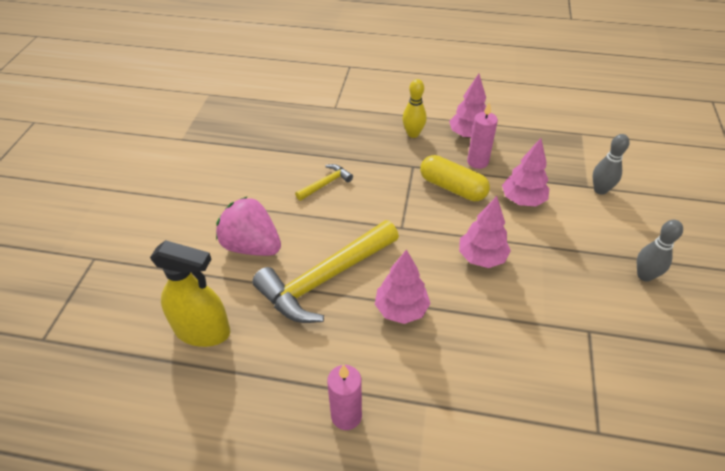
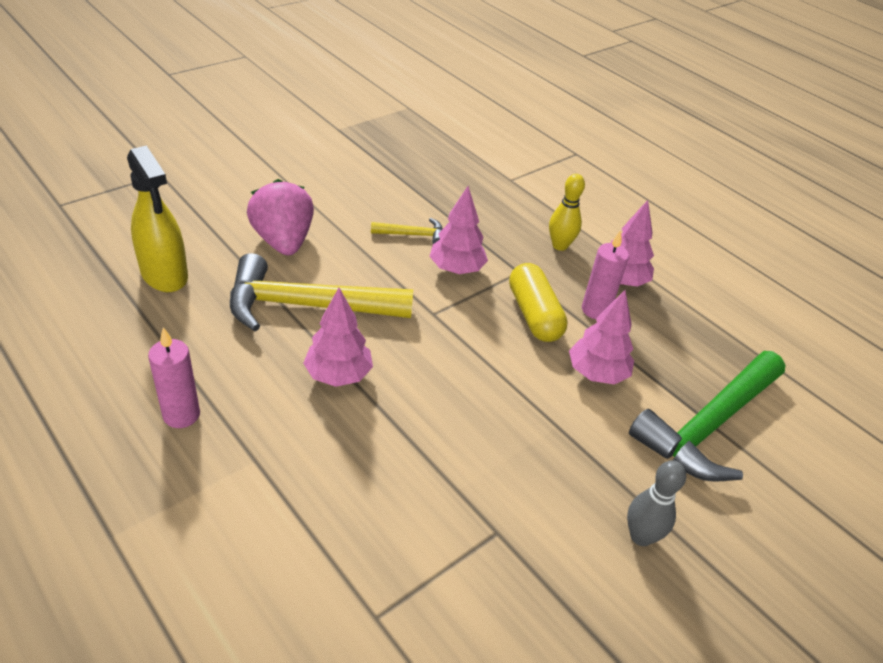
camera: 35 degrees right, 5 degrees down
pink tree [459,196,511,268] -> pink tree moved to [429,186,488,274]
grey bowling pin [593,134,630,195] -> green hammer [629,351,785,482]

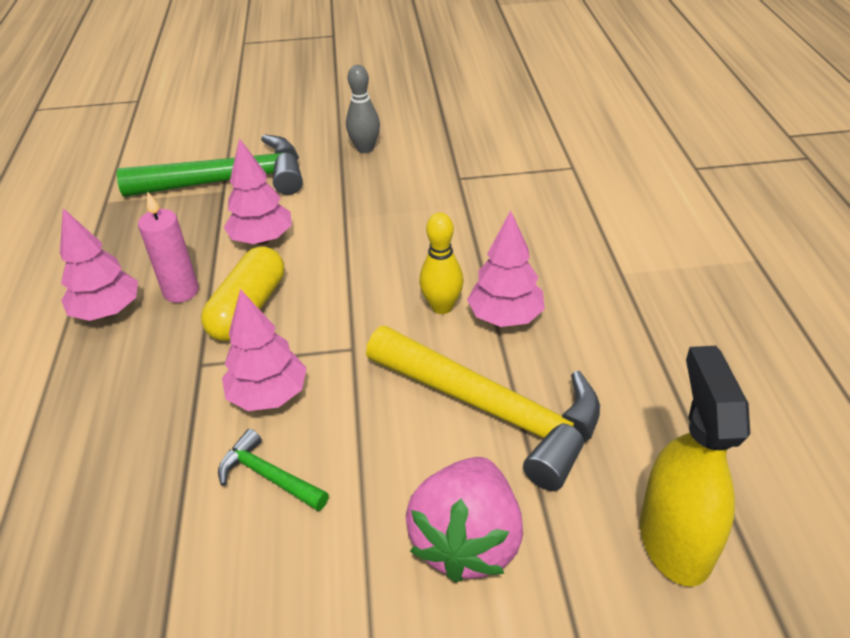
camera: 140 degrees left, 0 degrees up
pink candle [148,327,200,428] -> none
yellow hammer [371,218,443,244] -> green hammer [218,429,329,511]
yellow bowling pin [549,174,585,251] -> yellow bowling pin moved to [419,212,464,314]

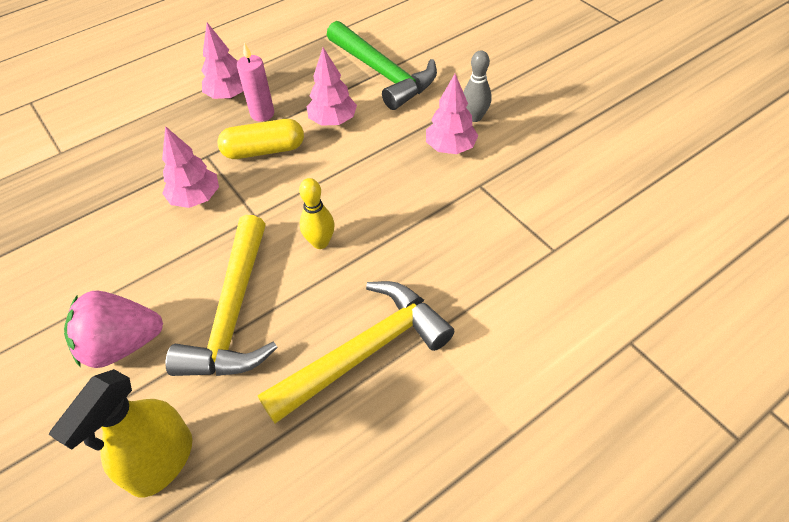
camera: 60 degrees right, 10 degrees up
green hammer [218,429,329,511] -> none
pink tree [467,211,545,327] -> pink tree moved to [426,74,478,154]
yellow spray bottle [640,346,750,587] -> yellow spray bottle turned 150 degrees clockwise [49,369,192,498]
none -> yellow hammer [258,281,454,424]

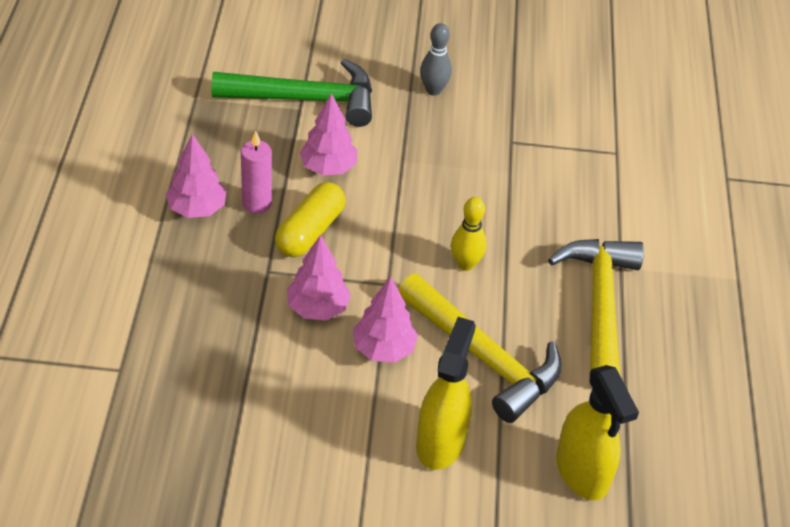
camera: 55 degrees left, 5 degrees down
pink strawberry [64,291,163,368] -> yellow spray bottle [416,317,476,470]
pink tree [426,74,478,154] -> pink tree moved to [353,277,418,363]

